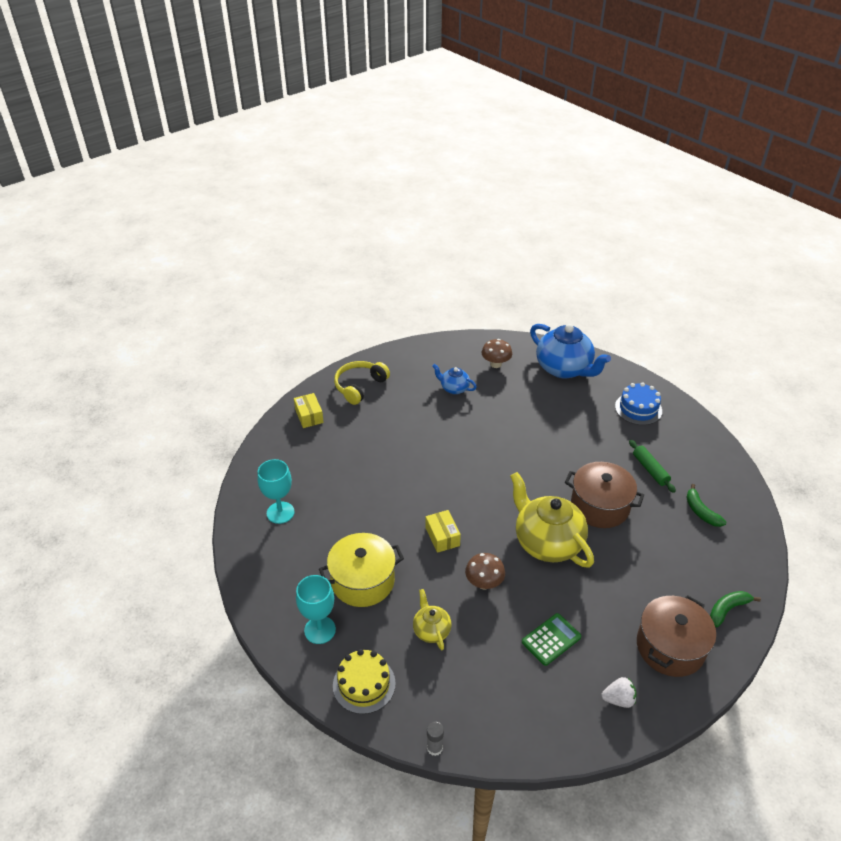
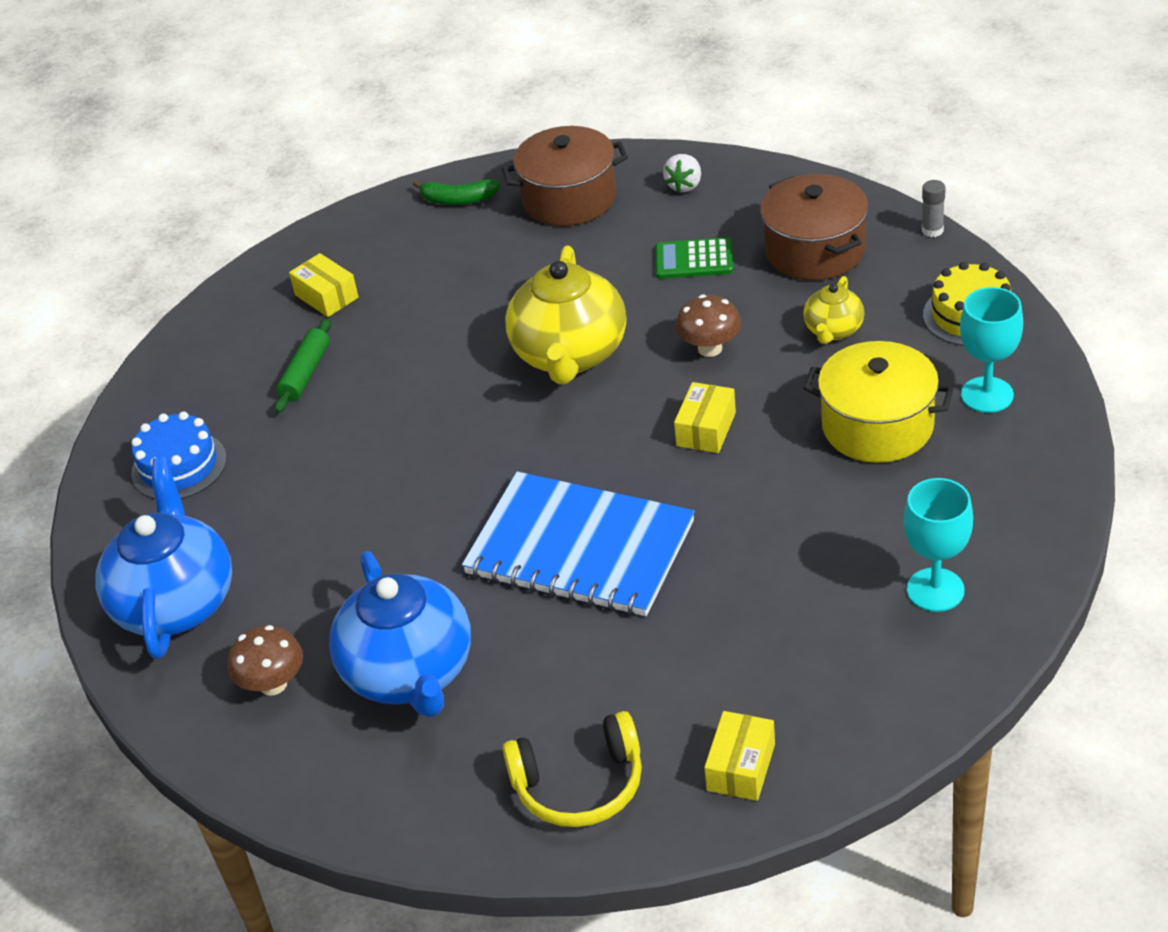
camera: 135 degrees left, 0 degrees up
blue teapot [433,364,477,394] -> blue teapot [329,551,471,717], size x2.01
brown pot [565,462,644,528] -> brown pot moved to [760,174,869,280]
white strawberry [601,677,636,708] -> white strawberry turned 105 degrees counterclockwise [663,154,701,193]
green banana [686,484,726,527] -> yellow box [289,253,359,317]
none -> blue notebook [462,472,695,616]

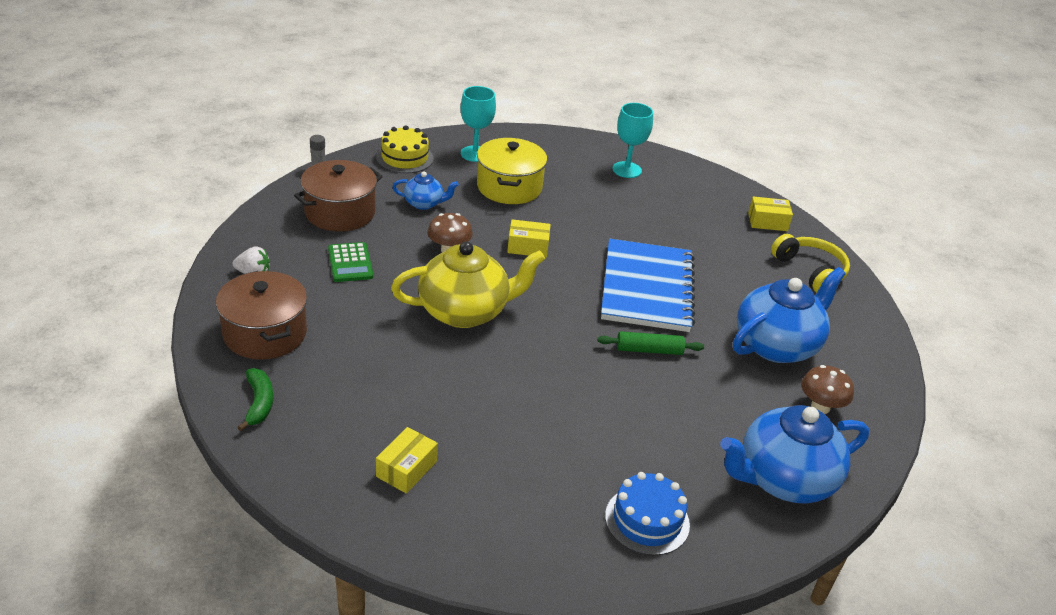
camera: 115 degrees left, 5 degrees down
green rolling pin [274,318,331,413] -> green rolling pin moved to [598,331,704,355]
yellow teapot [803,276,864,344] -> blue teapot [393,171,459,210]

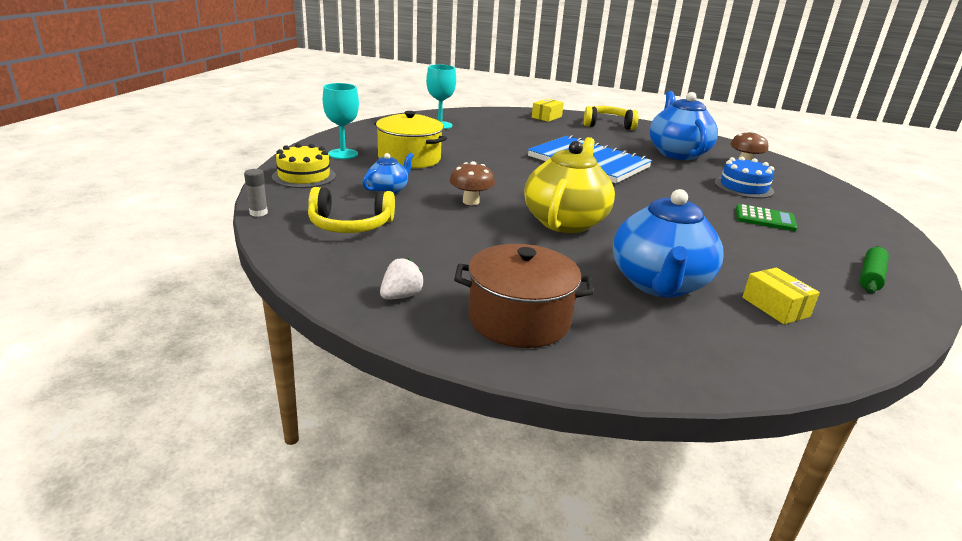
camera: 55 degrees left, 10 degrees down
green banana [237,368,273,431] -> none
brown pot [294,160,383,232] -> yellow headphones [308,187,395,233]
green calculator [328,242,373,282] -> green calculator moved to [736,204,797,231]
yellow box [507,219,551,257] -> none
green rolling pin [598,331,704,355] -> green rolling pin moved to [860,246,889,293]
blue cake [605,472,690,556] -> blue cake moved to [714,157,774,198]
blue teapot [720,405,869,504] -> blue teapot moved to [613,189,724,297]

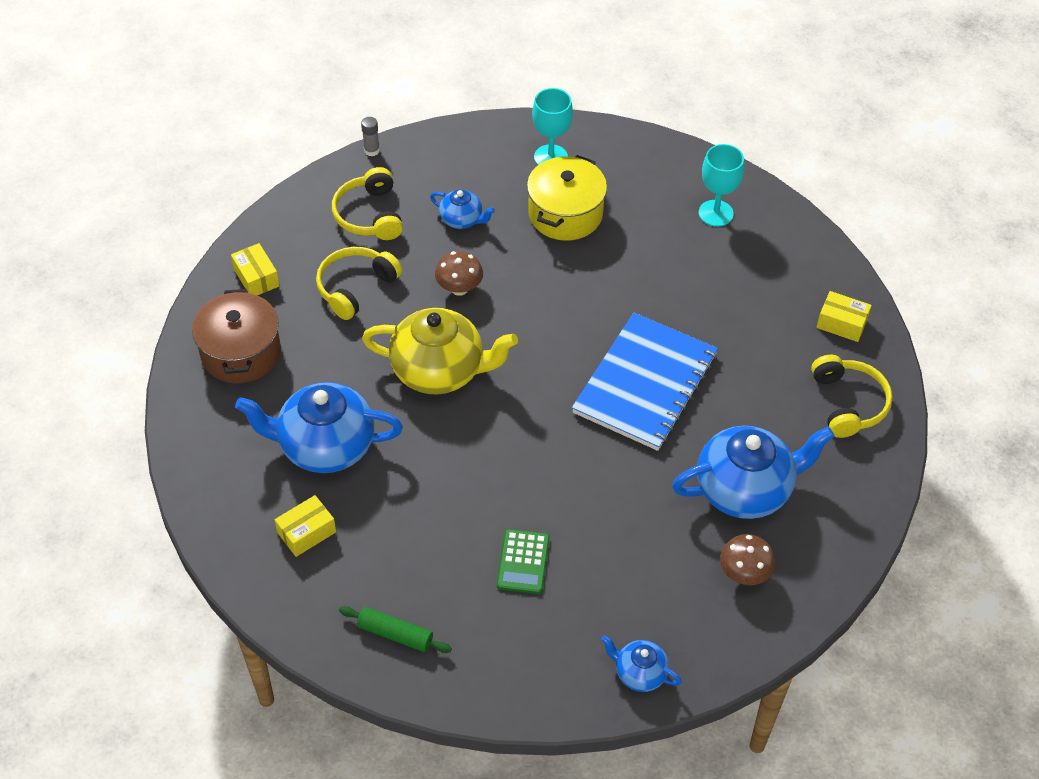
camera: 80 degrees right, 25 degrees up
yellow cake [272,143,336,188] -> none
white strawberry [380,258,424,299] -> yellow box [231,243,279,295]
blue cake [714,157,774,198] -> none
none -> yellow headphones [316,247,402,320]
none -> blue teapot [601,635,682,692]

